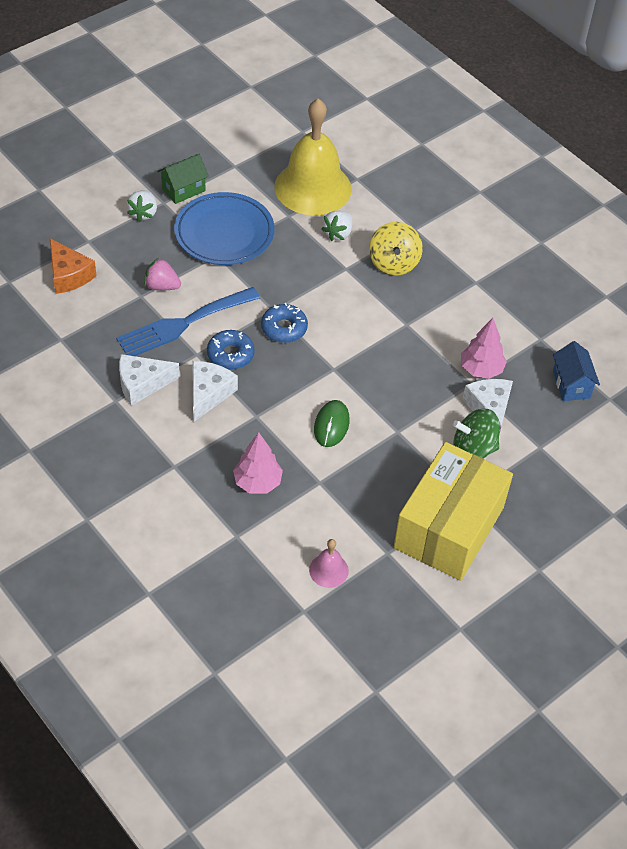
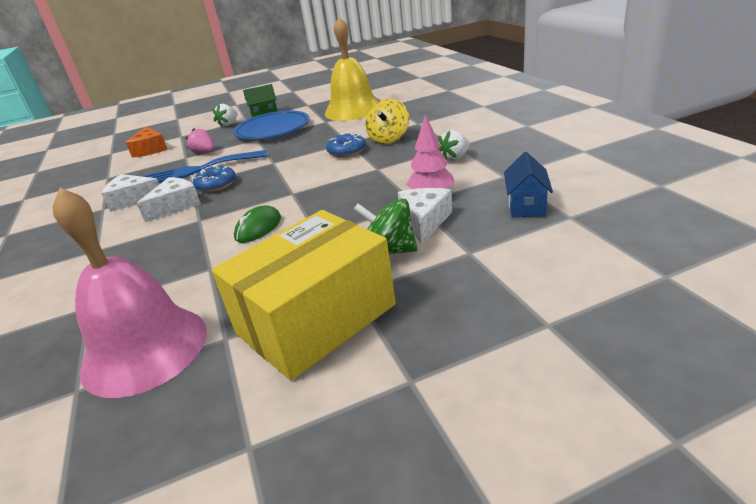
camera: 25 degrees right, 20 degrees down
pink tree [233,433,283,494] -> none
blue donut [261,303,308,343] -> blue donut moved to [326,132,366,157]
pink bell [309,539,349,588] -> pink bell [52,188,207,398], size x2.42
white strawberry [322,211,353,241] -> white strawberry moved to [438,130,470,161]

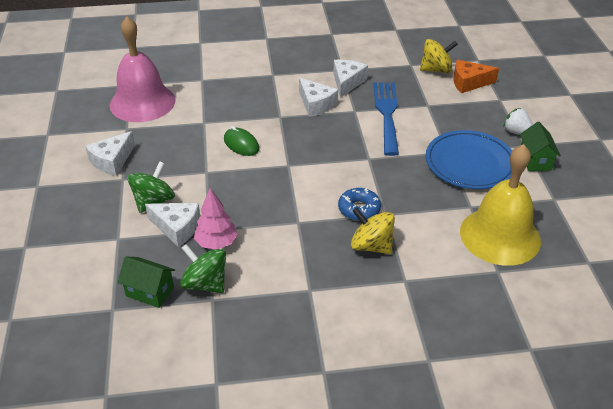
camera: 100 degrees right, 10 degrees up
pink strawberry [186,128,214,154] -> none
blue donut [193,166,236,192] -> none
yellow box [211,210,396,381] -> white cheese [85,131,135,176]
white strawberry [438,130,470,161] -> none
blue house [504,152,553,217] -> green house [118,257,175,308]
none -> green spinning top [180,244,226,293]
none -> yellow spinning top [420,39,458,73]

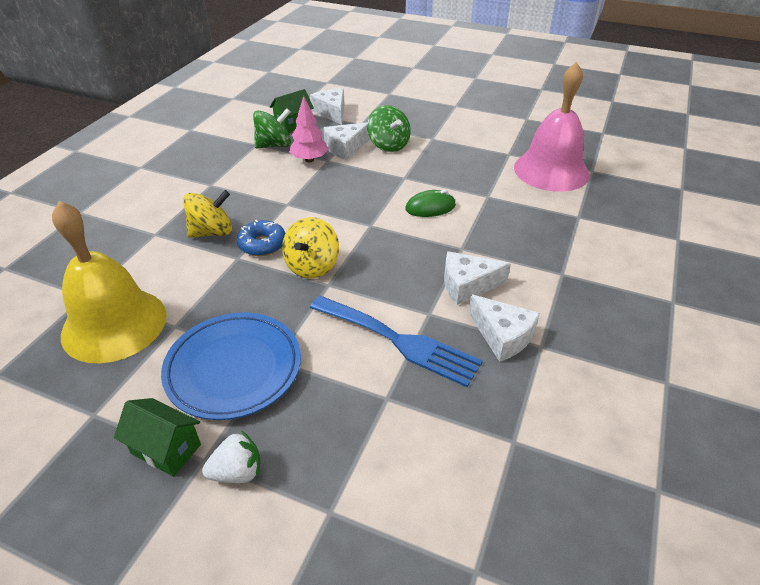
camera: 120 degrees right, 0 degrees up
white cheese [85,131,135,176] -> white cheese moved to [310,88,344,125]
yellow spinning top [420,39,458,73] -> yellow spinning top moved to [282,217,339,279]
orange cheese [453,60,499,93] -> none

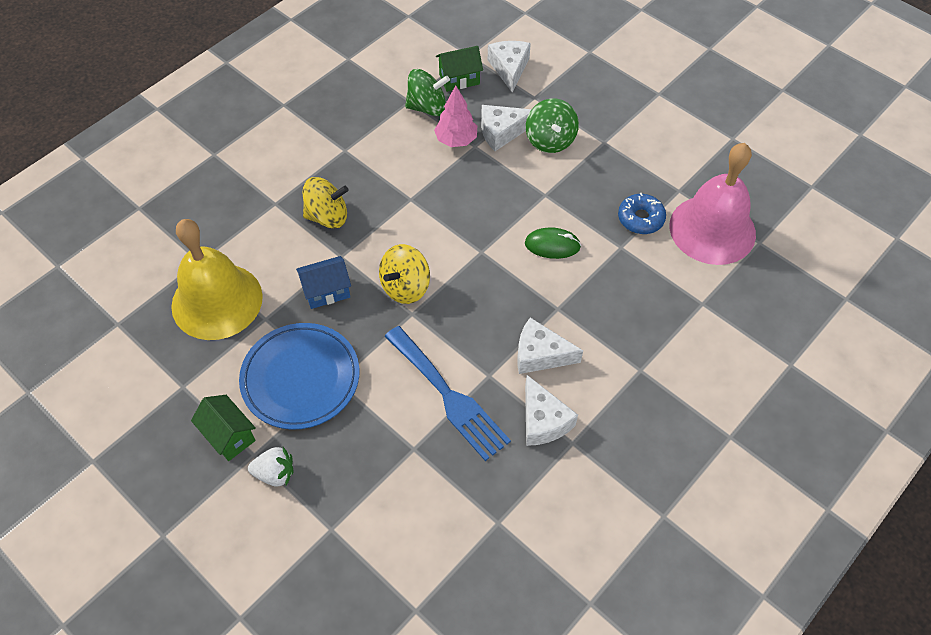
camera: 20 degrees right, 15 degrees up
blue donut [237,220,286,256] -> blue donut moved to [618,193,666,234]
none -> blue house [296,256,351,309]

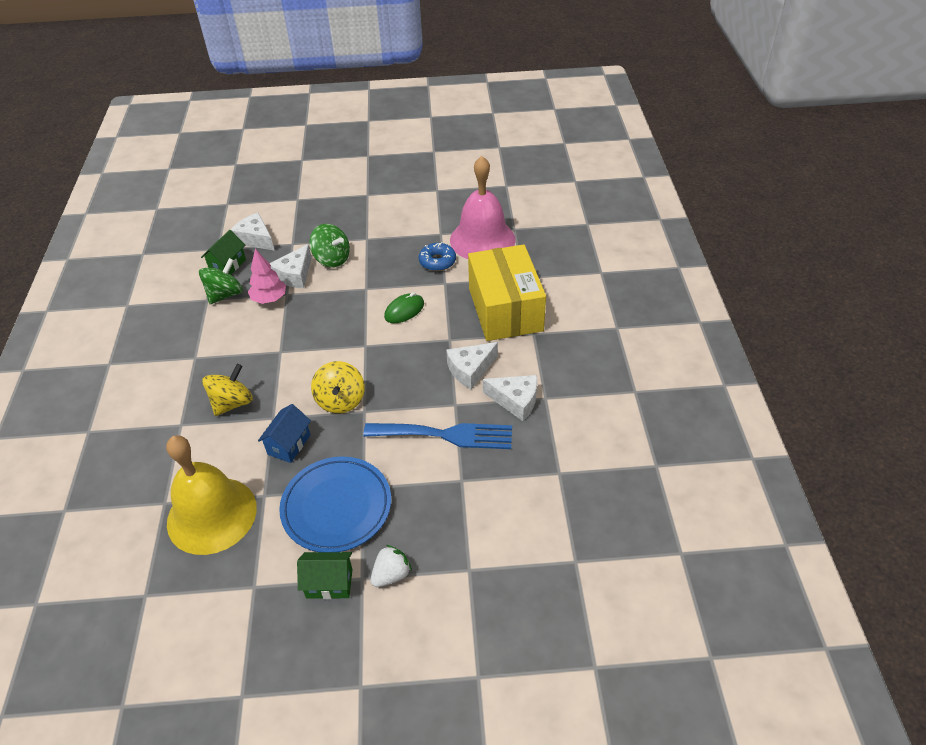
camera: 45 degrees left, 10 degrees down
none -> yellow box [468,244,546,341]

